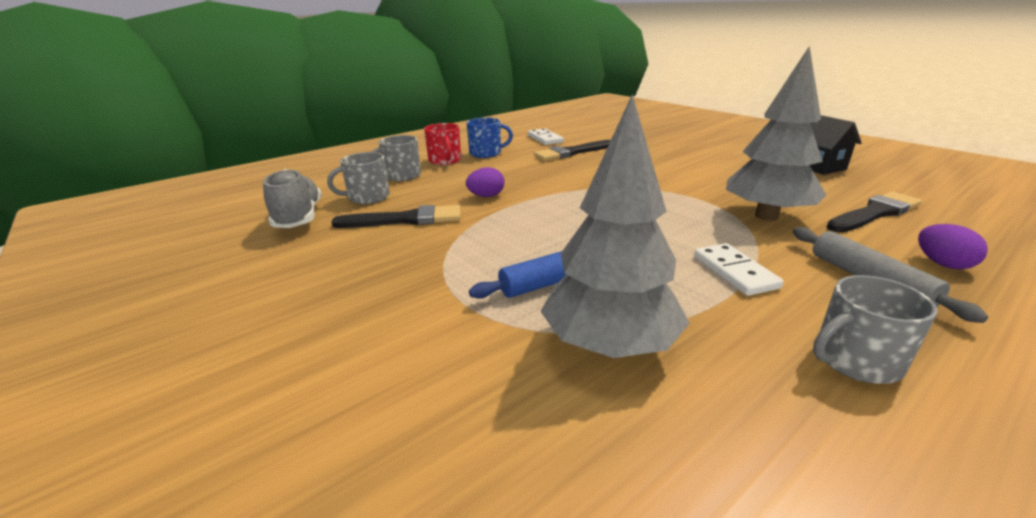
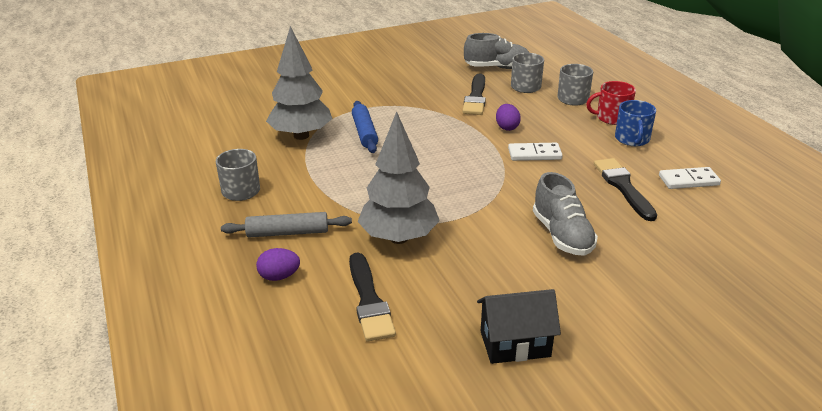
camera: 105 degrees right, 5 degrees up
white domino [694,243,784,296] -> white domino moved to [508,143,563,161]
none -> grey shoe [533,172,598,256]

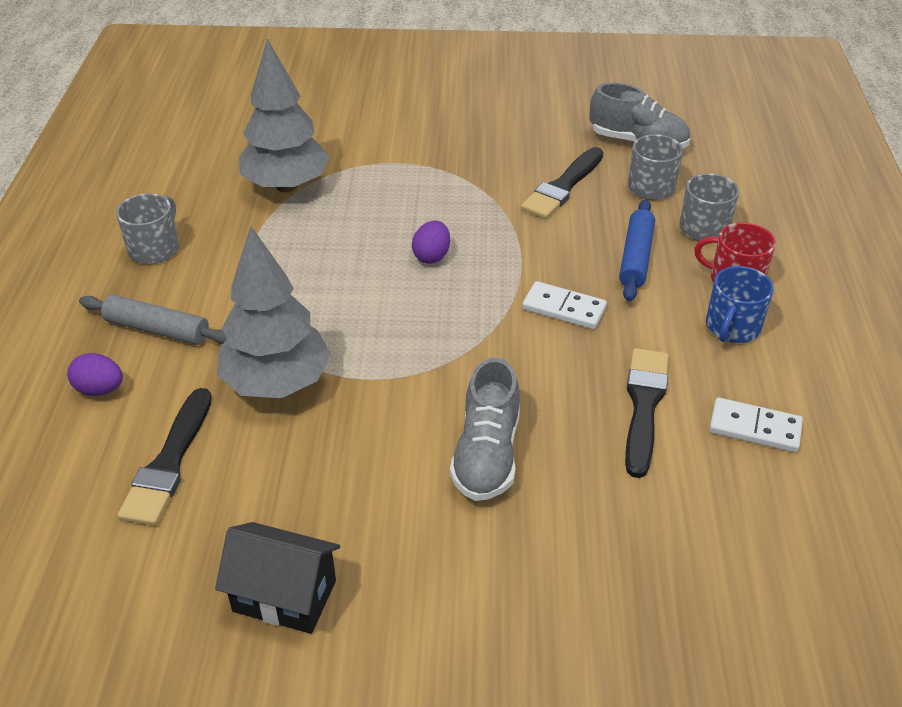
camera: 25 degrees right, 10 degrees up
blue rolling pin [352,101,378,153] -> blue rolling pin moved to [619,199,655,302]
purple egg [496,104,521,131] -> purple egg moved to [412,221,450,264]

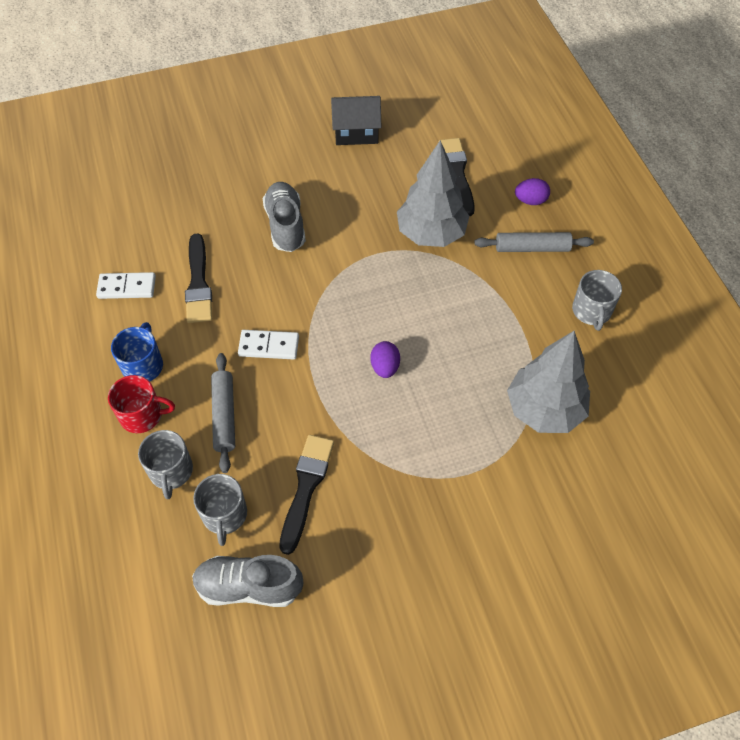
camera: 160 degrees right, 15 degrees up
blue rolling pin [619,199,655,302] -> grey rolling pin [211,353,235,473]

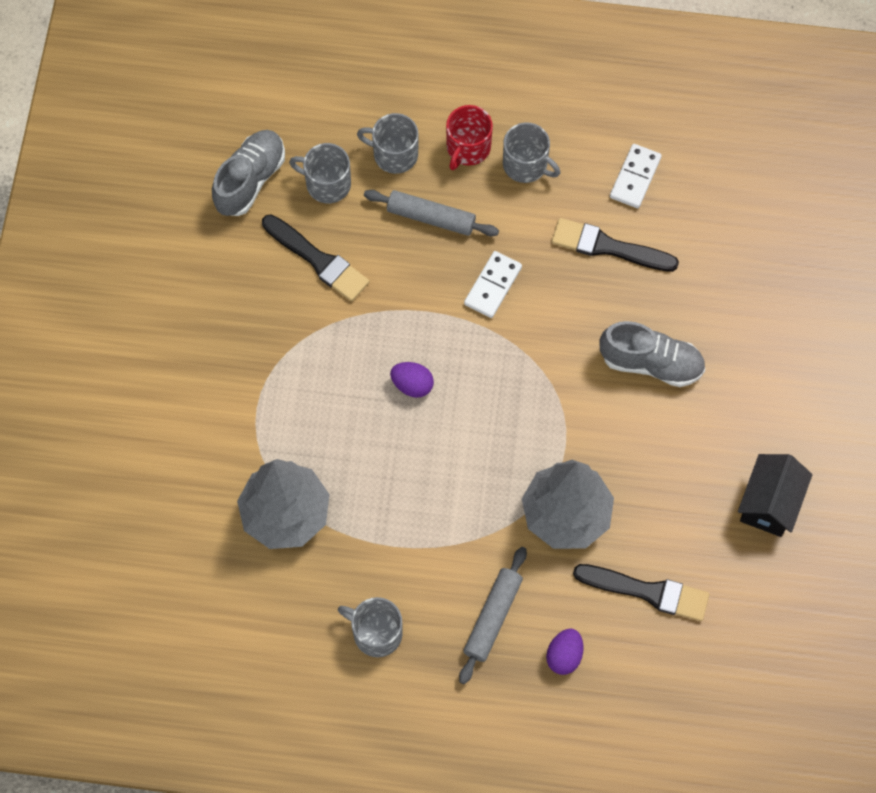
camera: 115 degrees right, 10 degrees up
blue mug [111,322,163,382] -> grey mug [503,123,560,183]

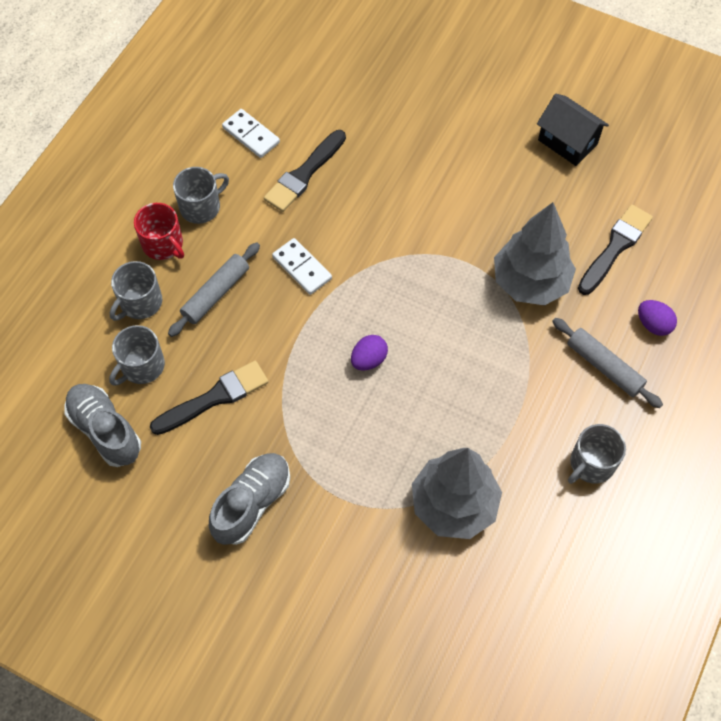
camera: 70 degrees left, 5 degrees down
grey shoe [600,321,705,387] -> grey shoe moved to [209,453,290,545]

